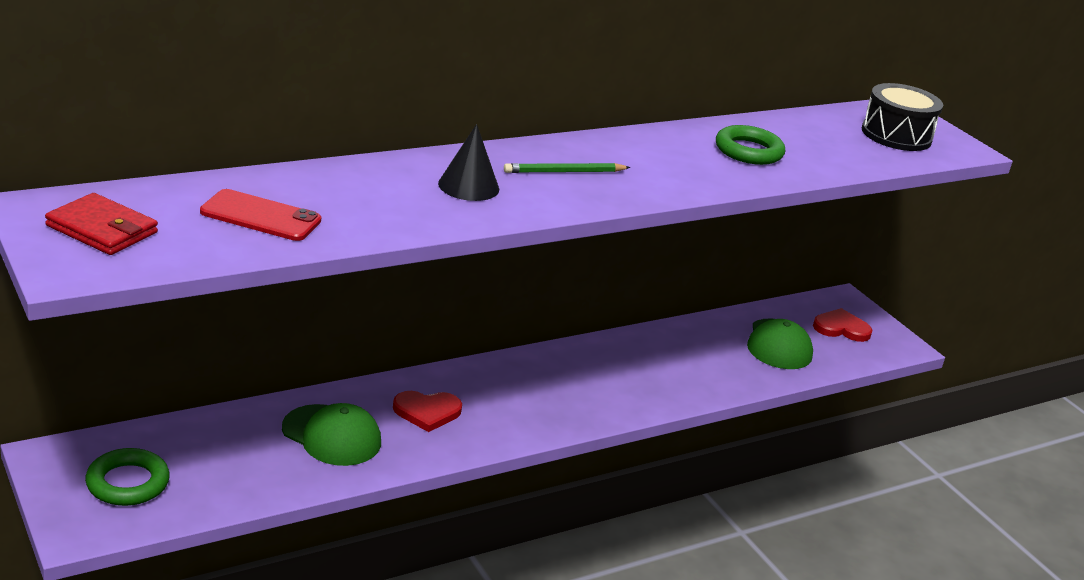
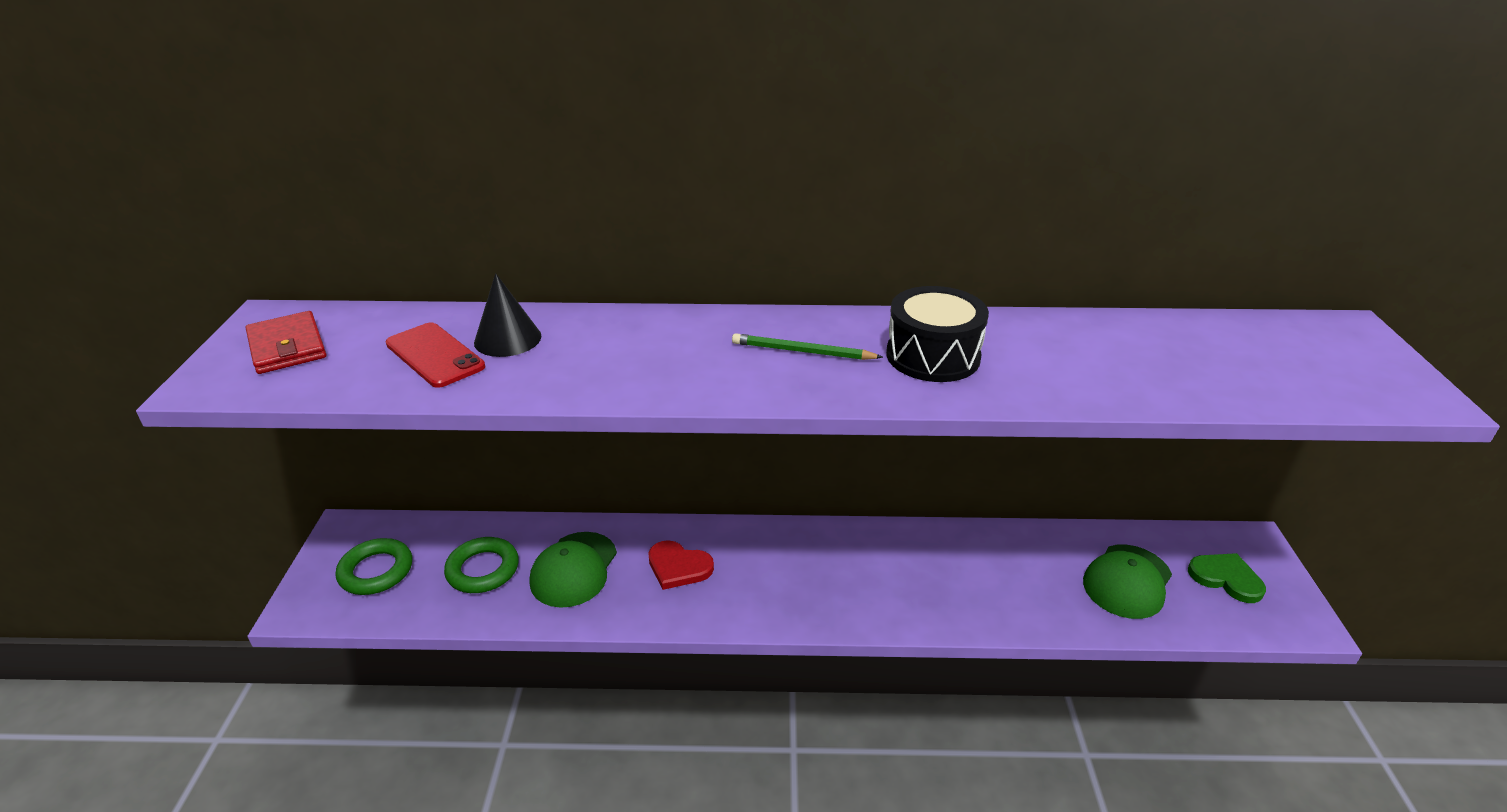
camera: 35 degrees right, 5 degrees up
green cap [282,403,381,466] -> green cap turned 45 degrees clockwise [530,532,617,608]
black cone [438,124,499,201] -> black cone moved to [474,273,541,357]
green ring [716,125,785,165] -> green ring moved to [444,537,519,593]
red heart [813,308,872,342] -> green heart [1188,553,1266,603]
black drum [862,83,943,151] -> black drum moved to [886,286,989,382]

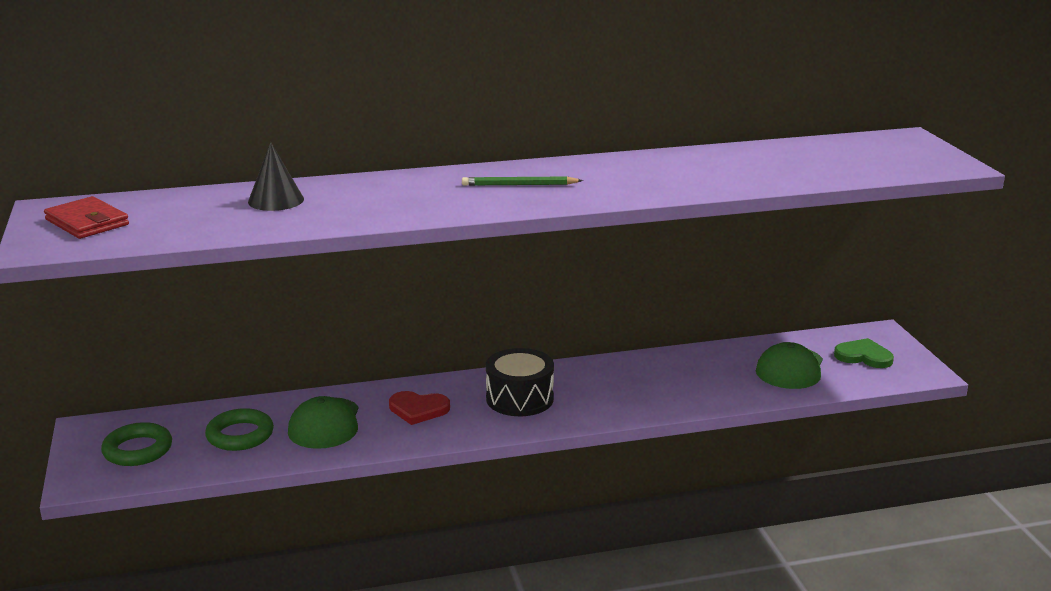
camera: 15 degrees left, 10 degrees down
red phone [386,323,485,388] -> none
black drum [886,286,989,382] -> black drum moved to [486,348,554,416]

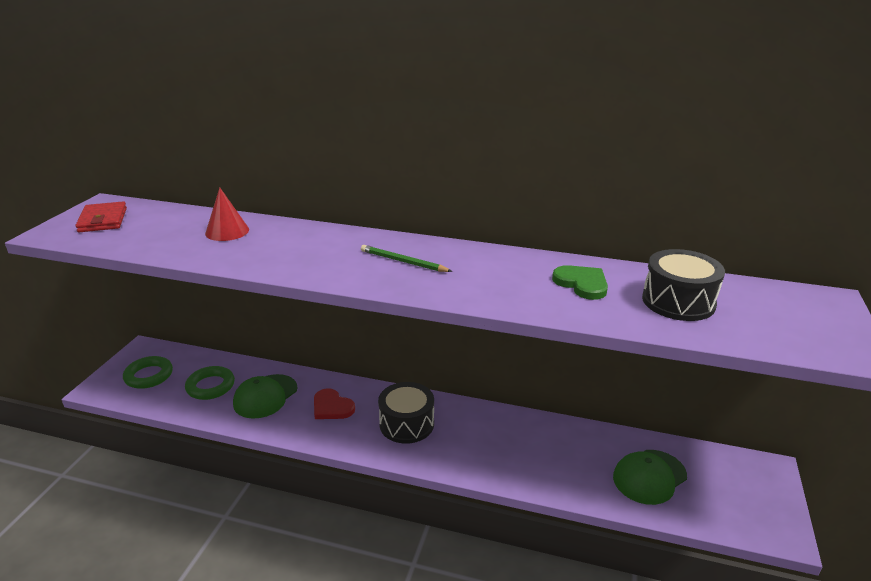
camera: 30 degrees right, 5 degrees up
black cone [248,142,304,211] -> red cone [205,187,249,241]
green heart [834,338,894,368] -> green heart moved to [552,265,608,300]
none -> black drum [642,249,725,321]

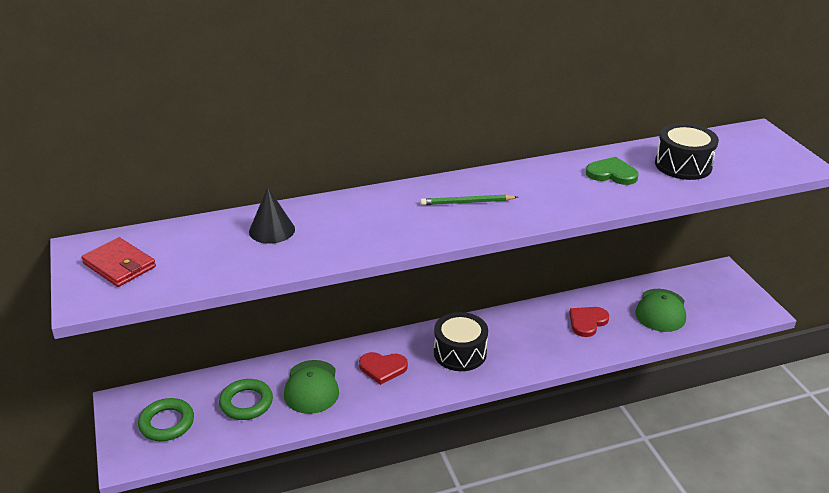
camera: 35 degrees left, 5 degrees up
red cone [205,187,249,241] -> black cone [249,187,295,244]
none -> red heart [569,307,609,337]

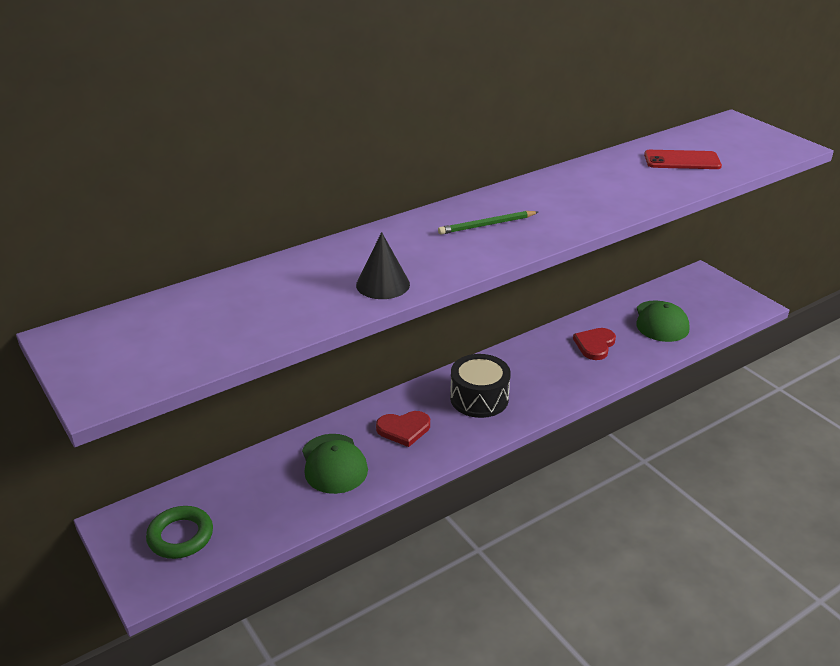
camera: 15 degrees left, 0 degrees up
red wallet [81,237,156,287] -> none
green ring [219,379,273,420] -> none
black cone [249,187,295,244] -> black cone moved to [356,232,410,299]
green heart [586,157,639,185] -> none
black drum [655,123,719,180] -> red phone [644,150,722,169]

